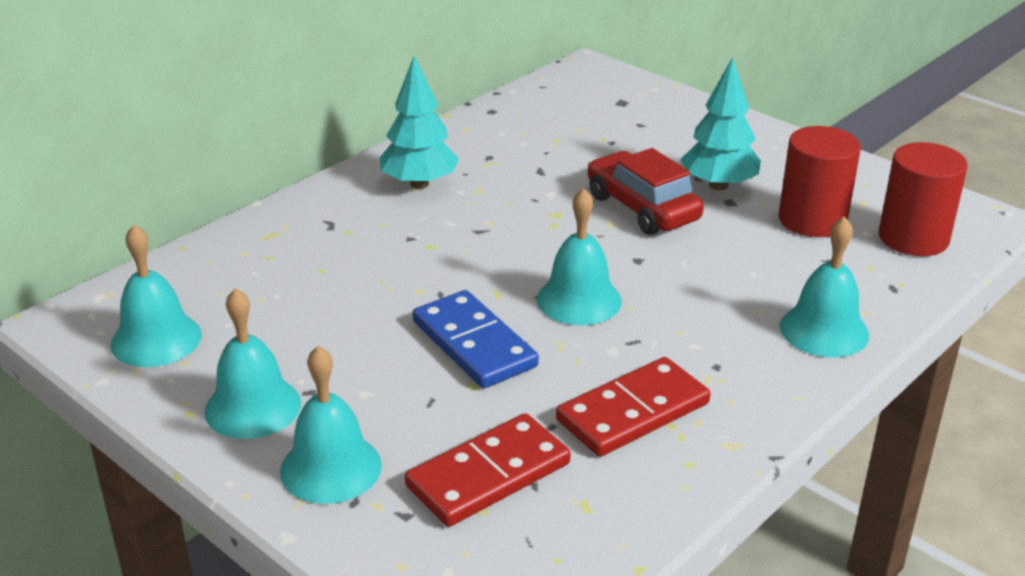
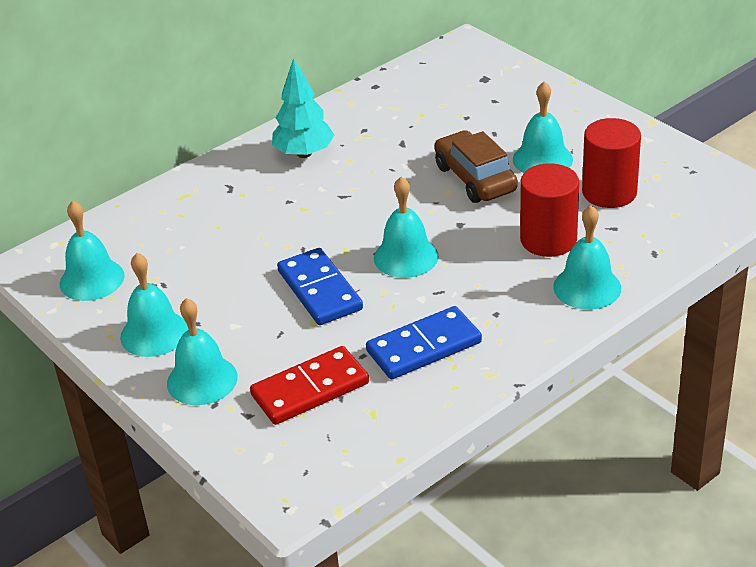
camera: 10 degrees right, 5 degrees up
red domino [556,357,710,457] -> blue domino [366,306,482,379]
red car [587,148,704,235] -> brown car [435,130,518,203]
turquoise tree [681,57,761,190] -> turquoise bell [513,81,573,173]
red cylinder [879,142,968,256] -> red cylinder moved to [520,163,579,257]

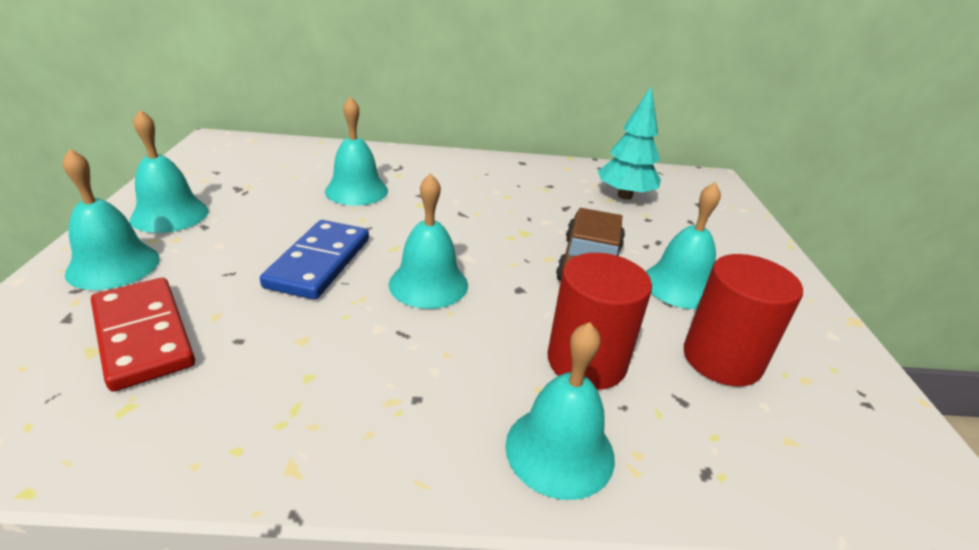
camera: 35 degrees right, 5 degrees down
turquoise bell [60,200,125,301] -> turquoise bell moved to [325,97,388,206]
red domino [250,346,369,425] -> red domino turned 45 degrees clockwise [91,278,195,392]
turquoise tree [272,58,334,158] -> turquoise tree moved to [598,86,661,200]
blue domino [366,306,482,379] -> none

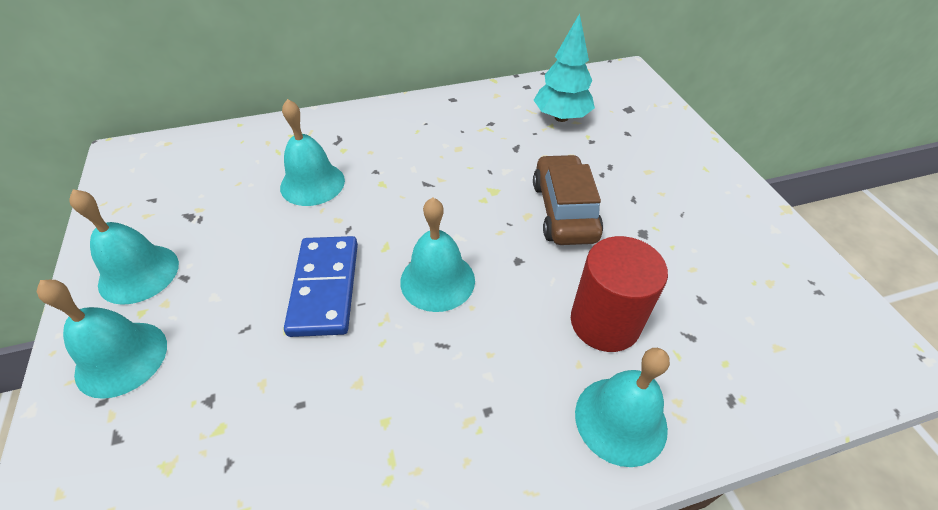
camera: 15 degrees left, 15 degrees up
red domino [91,278,195,392] -> none
turquoise bell [646,182,721,309] -> none
red cylinder [684,254,803,387] -> none

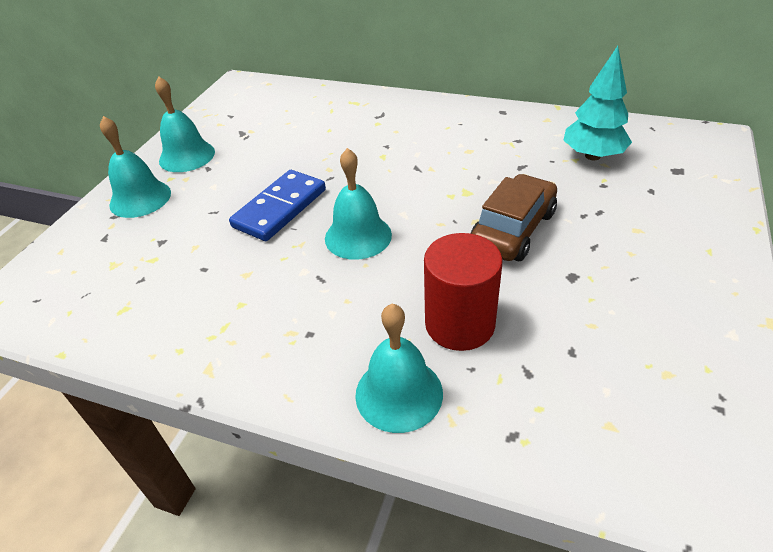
camera: 40 degrees right, 5 degrees down
turquoise bell [280,99,345,206] -> none

